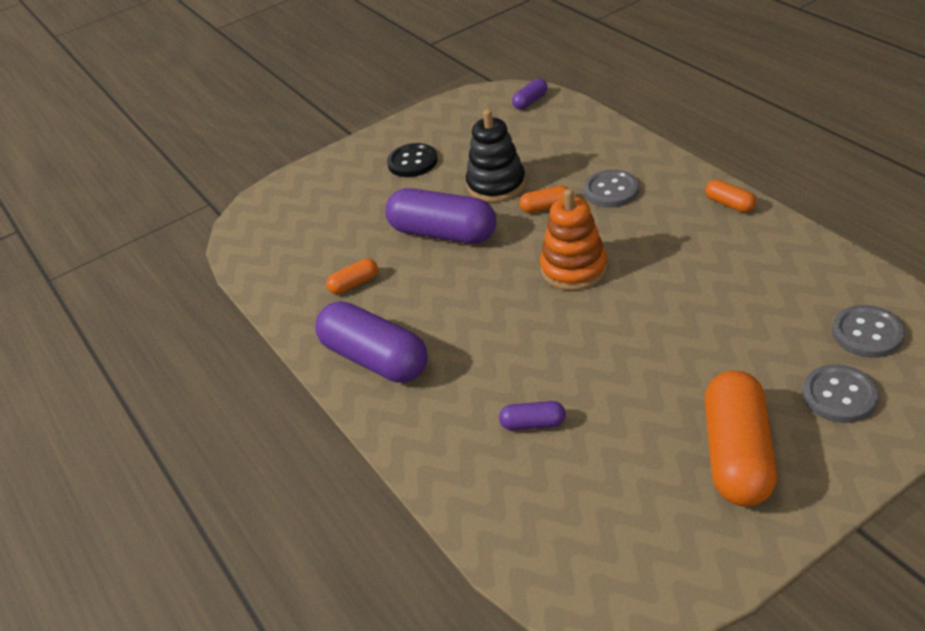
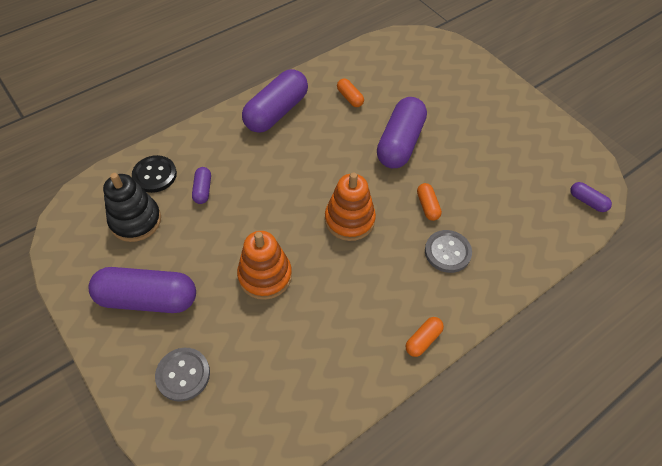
camera: 80 degrees right, 15 degrees up
black button [387,143,438,177] -> black button moved to [132,155,177,193]
black stacking toy [466,109,526,202] -> black stacking toy moved to [103,173,161,242]
orange capsule [705,370,777,507] -> purple capsule [89,267,196,313]
grey button [832,305,905,358] -> none
none -> orange stacking toy [237,231,292,300]

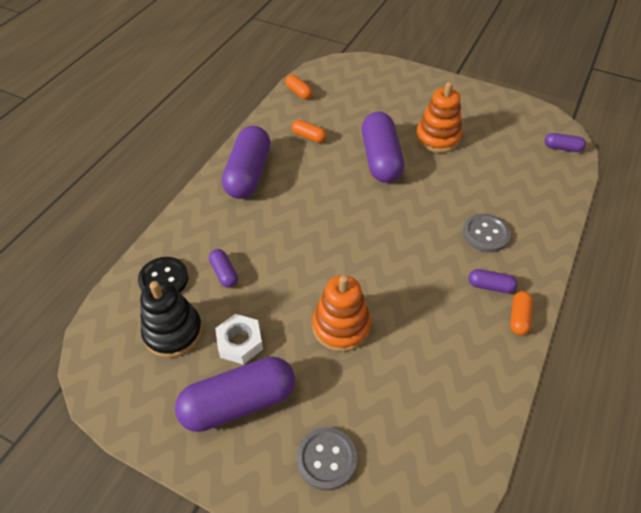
camera: 25 degrees left, 5 degrees down
orange stacking toy [325,172,376,241] -> orange stacking toy moved to [416,82,462,153]
orange capsule [417,183,442,221] -> orange capsule moved to [285,75,313,99]
none -> white nut [215,314,263,365]
none -> purple capsule [469,269,518,293]

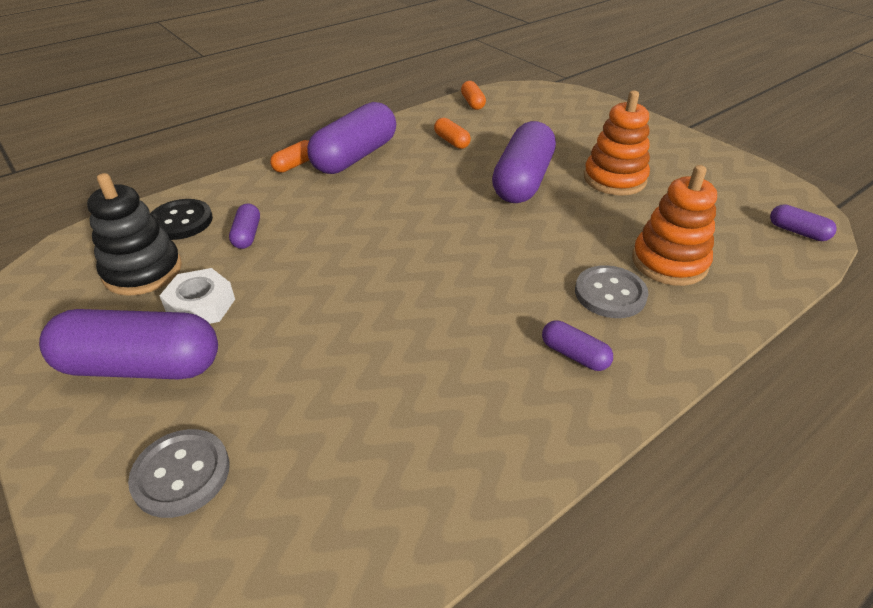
camera: 25 degrees right, 10 degrees down
orange stacking toy [312,275,371,352] -> orange stacking toy moved to [632,165,717,286]
orange capsule [510,291,533,335] -> orange capsule moved to [270,140,309,173]

